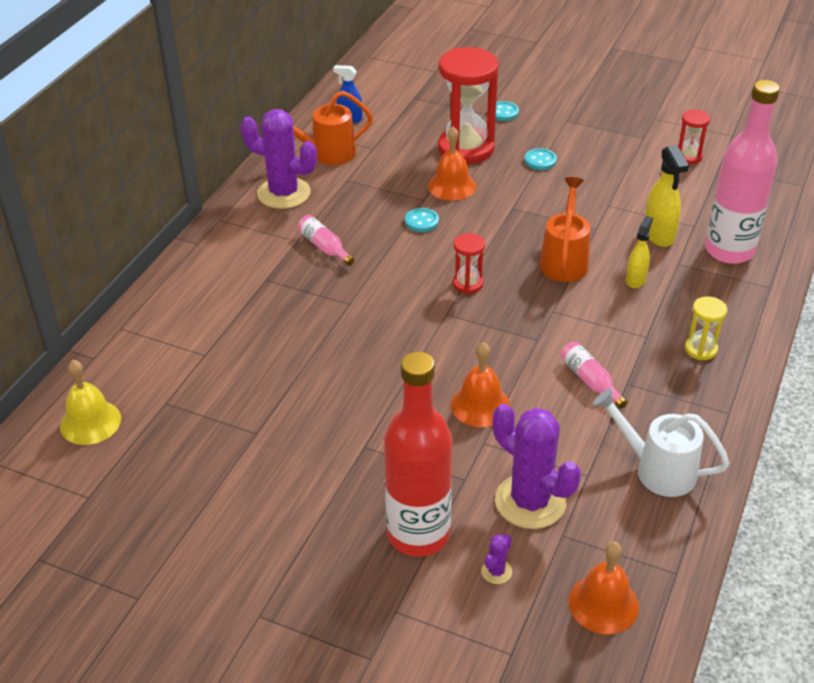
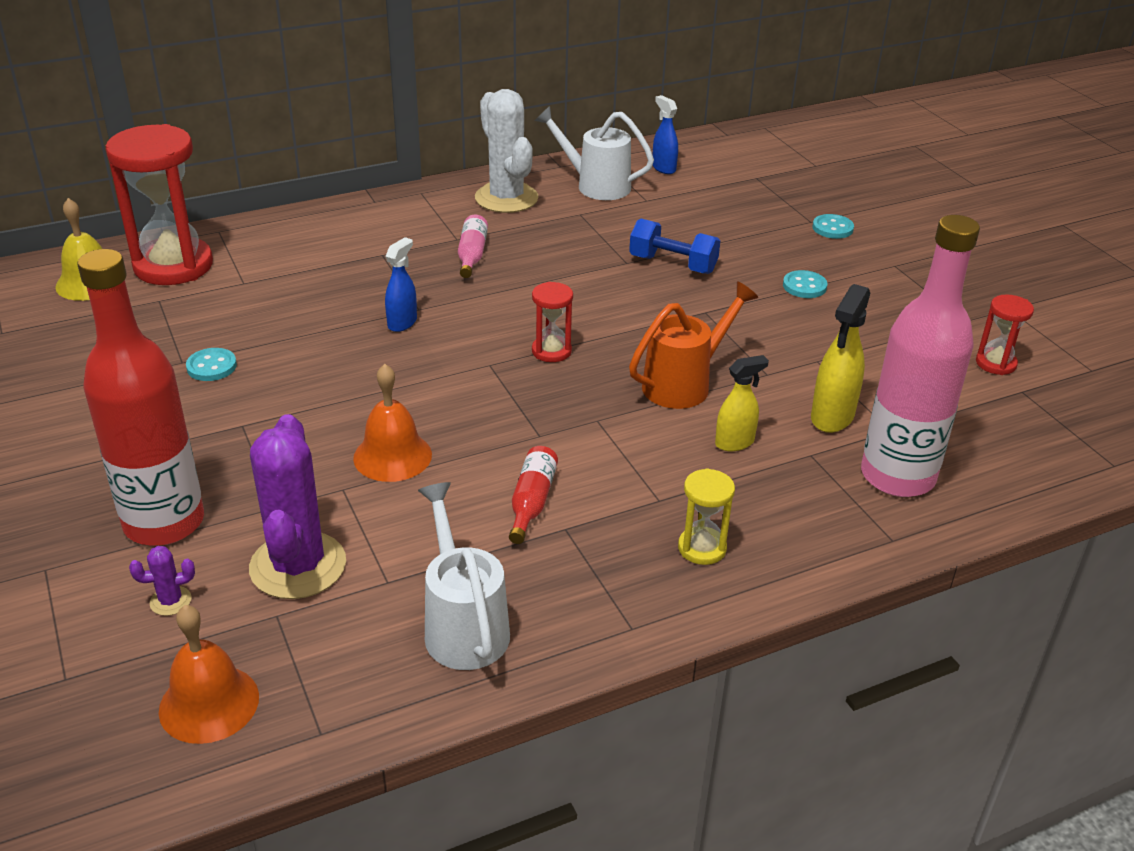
camera: 40 degrees right, 5 degrees down
purple cactus [241,109,317,209] -> white cactus [475,89,539,213]
orange watering can [275,91,373,165] -> white watering can [535,106,654,200]
turquoise button [405,208,439,232] -> turquoise button moved to [186,348,237,381]
orange bell [428,126,476,201] -> blue dumbbell [629,219,720,274]
red hourglass [438,47,499,164] -> red hourglass moved to [106,124,213,285]
pink bottle [561,342,628,409] -> red bottle [509,446,558,544]
none -> blue spray bottle [385,237,417,332]

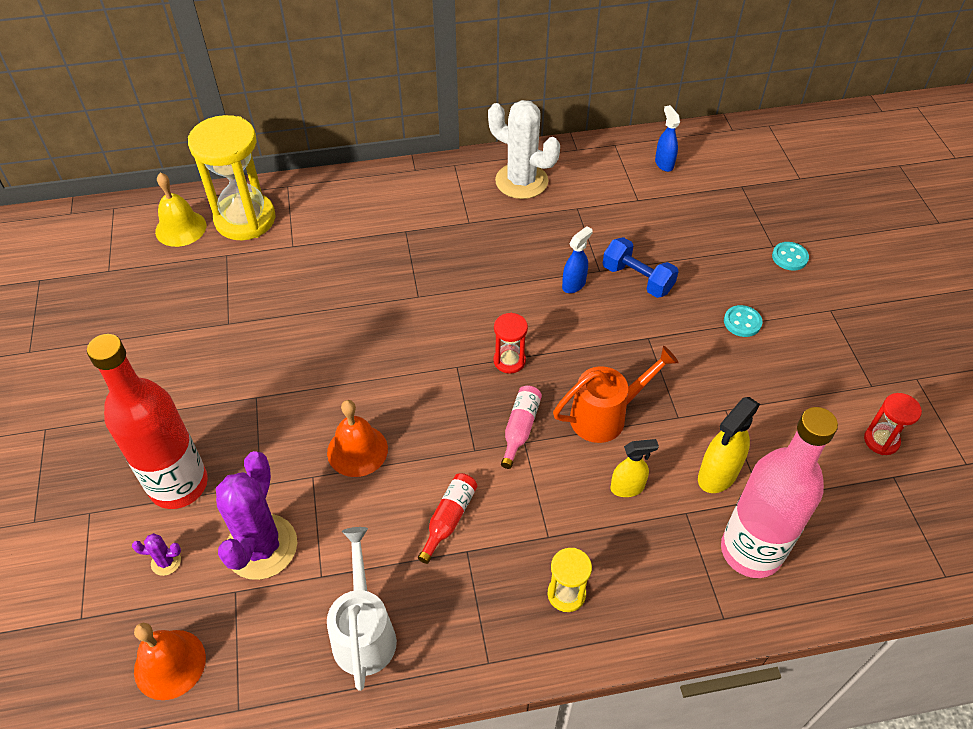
camera: 15 degrees right, 15 degrees up
red hourglass [106,124,213,285] -> yellow hourglass [188,115,276,240]
turquoise button [186,348,237,381] -> none
blue spray bottle [385,237,417,332] -> blue spray bottle moved to [562,226,593,293]
pink bottle [458,215,488,278] -> pink bottle moved to [501,385,542,469]
white cactus [475,89,539,213] -> white cactus turned 45 degrees counterclockwise [488,100,560,199]
white watering can [535,106,654,200] -> none

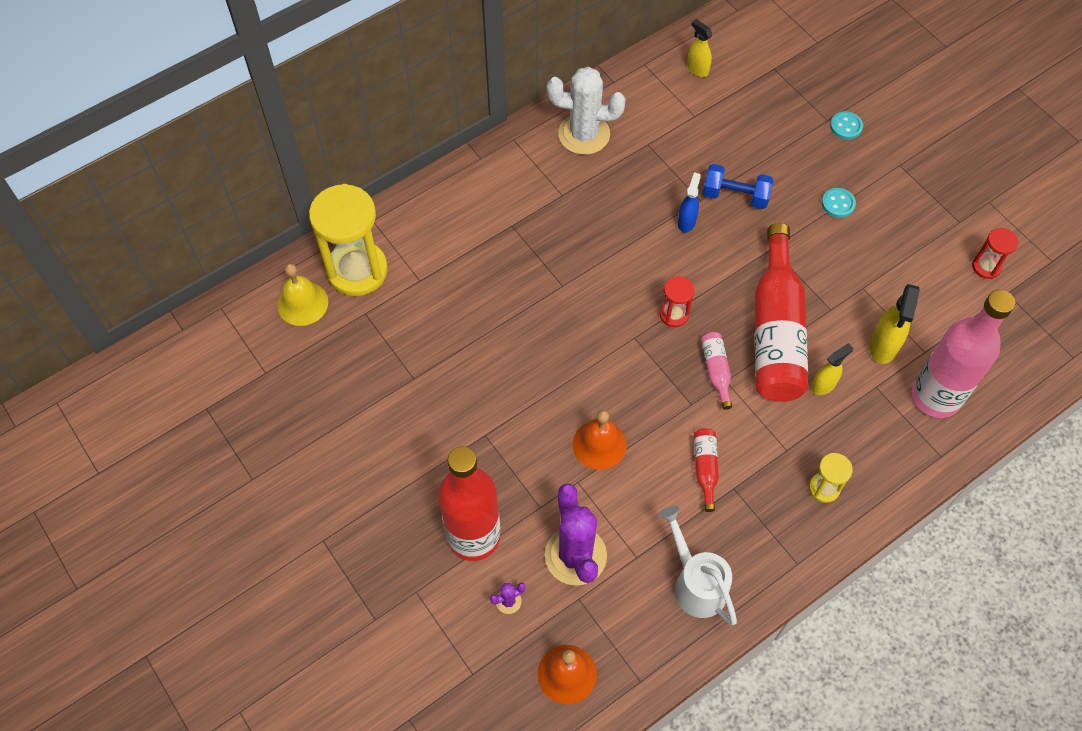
camera: 25 degrees left, 10 degrees up
orange watering can [553,346,679,443] -> red bottle [755,223,808,402]
blue spray bottle [655,105,680,172] -> yellow spray bottle [687,19,713,77]

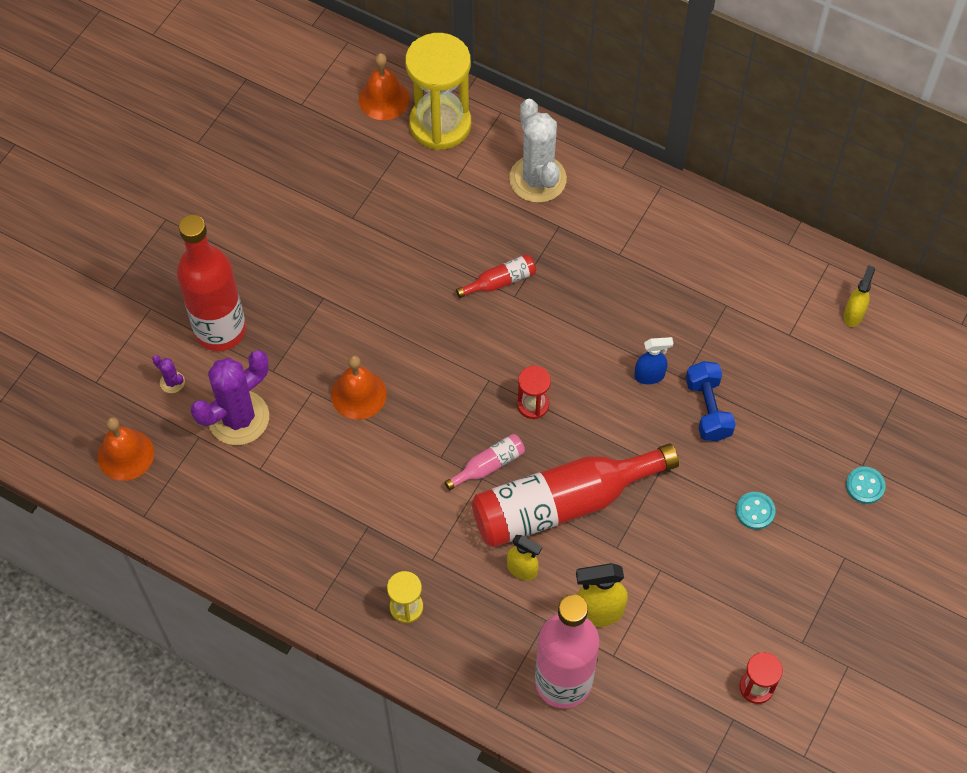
camera: 65 degrees right, 0 degrees up
yellow bell [277,264,328,326] -> orange bell [359,53,410,120]
white cactus [547,67,626,155] -> white cactus moved to [509,99,567,203]
white watering can [659,506,737,625] -> none
red bottle [694,428,719,512] -> red bottle moved to [456,254,536,298]

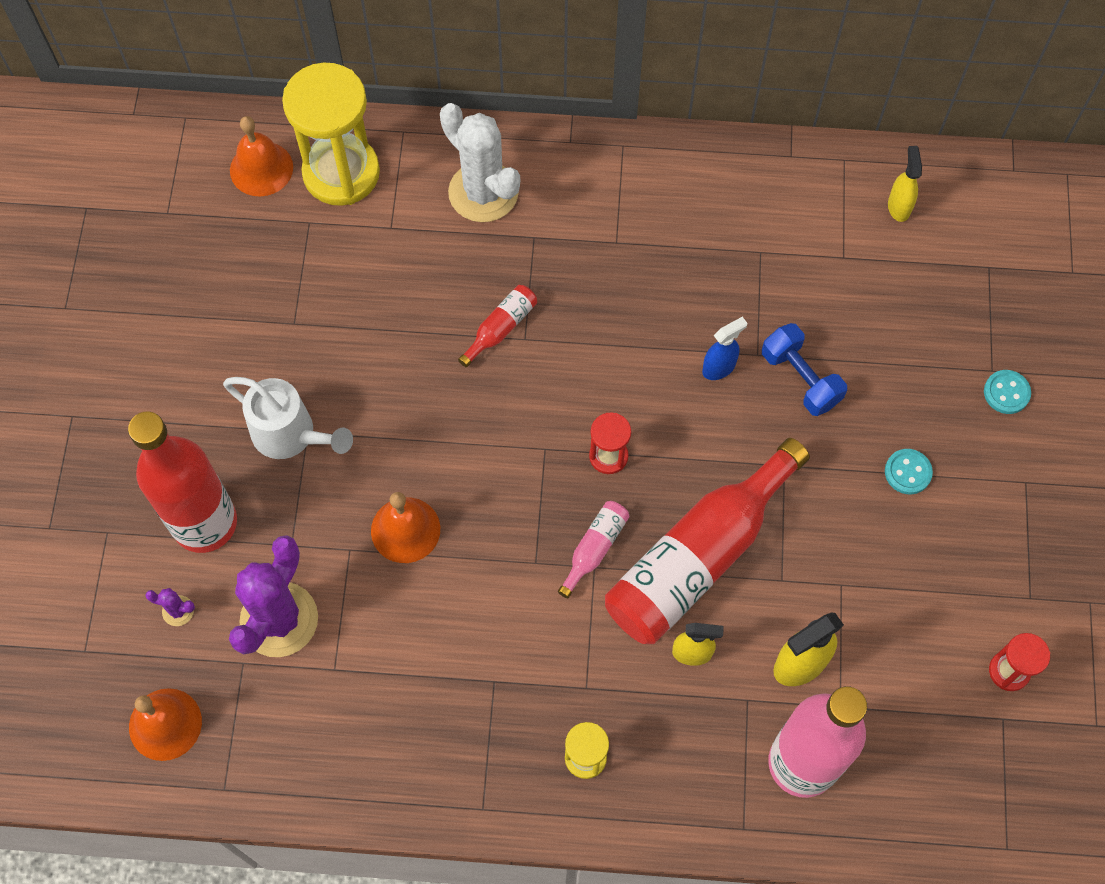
camera: 25 degrees left, 5 degrees up
none -> white watering can [223,377,353,459]

